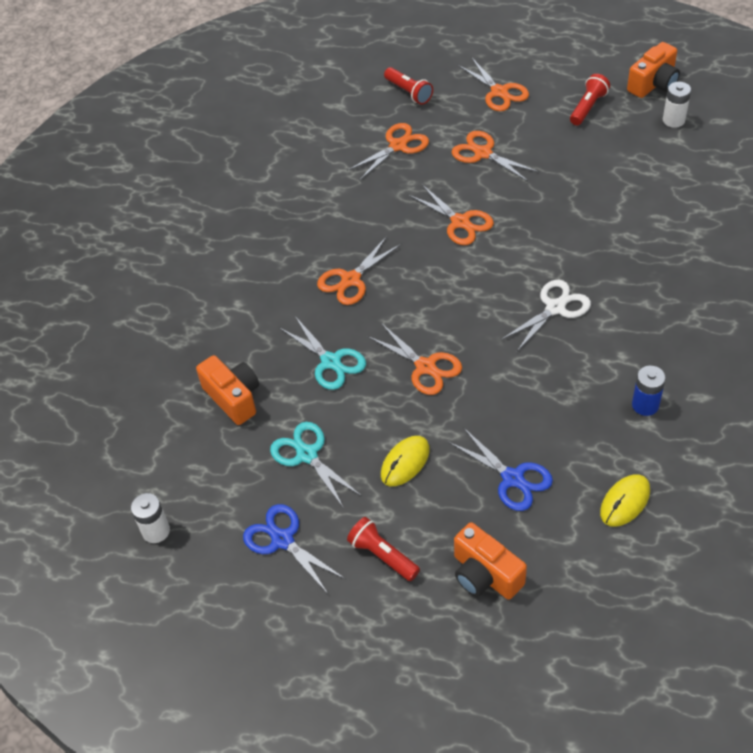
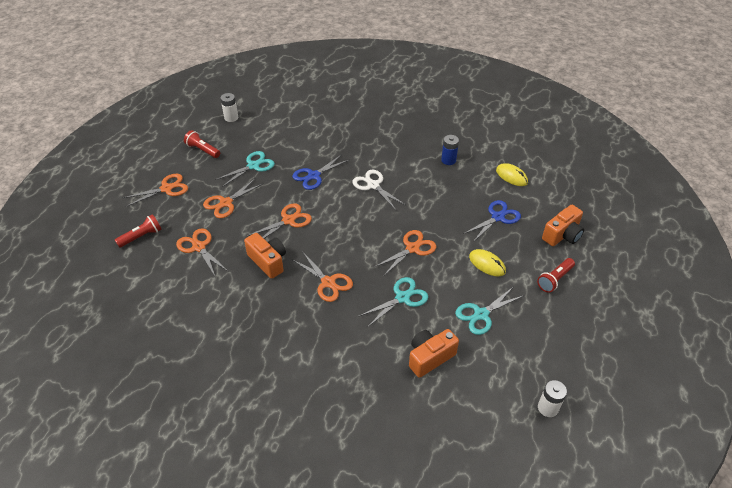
camera: 90 degrees left, 5 degrees down
blue scissors [243,504,345,595] -> blue scissors moved to [292,155,349,190]
orange camera [627,42,680,98] -> orange camera moved to [244,233,286,279]
none -> turquoise scissors [215,151,275,187]

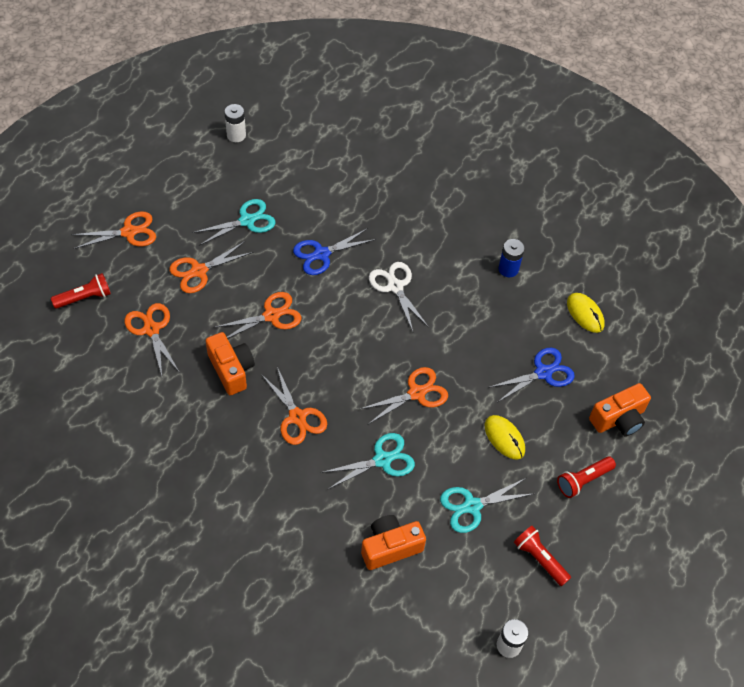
camera: 10 degrees right, 10 degrees up
red flashlight [184,130,220,158] -> red flashlight moved to [514,526,571,586]

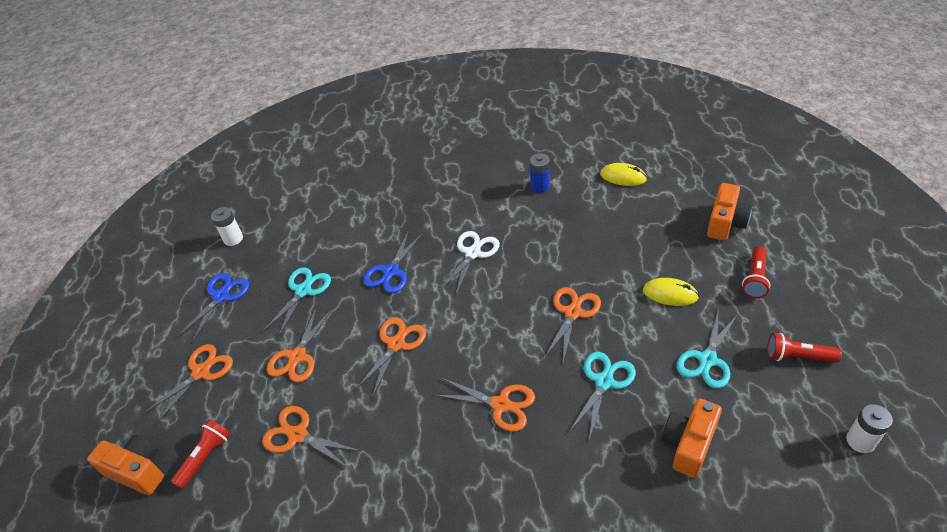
camera: 30 degrees left, 10 degrees down
orange camera [206,332,255,395] -> orange camera moved to [87,435,164,495]
white scissors [369,262,428,332] -> white scissors turned 90 degrees clockwise [439,231,500,297]
blue scissors [488,348,575,402] -> blue scissors moved to [177,273,249,343]

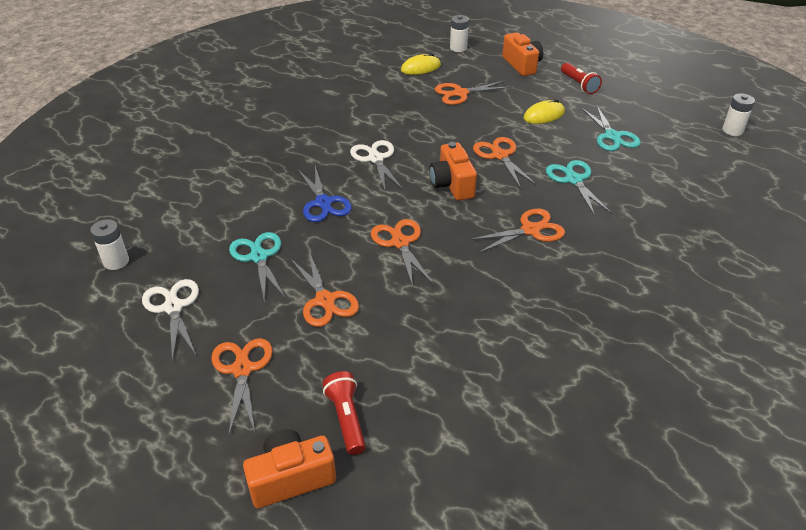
camera: 50 degrees left, 5 degrees down
blue scissors [177,273,249,343] -> white scissors [142,279,199,362]
orange scissors [262,406,360,468] -> orange scissors moved to [435,81,511,105]
blue battery [530,153,550,193] -> none
orange camera [661,399,722,478] -> orange camera moved to [429,142,477,201]
red flashlight [767,333,842,363] -> none
none -> white battery [450,15,469,52]

